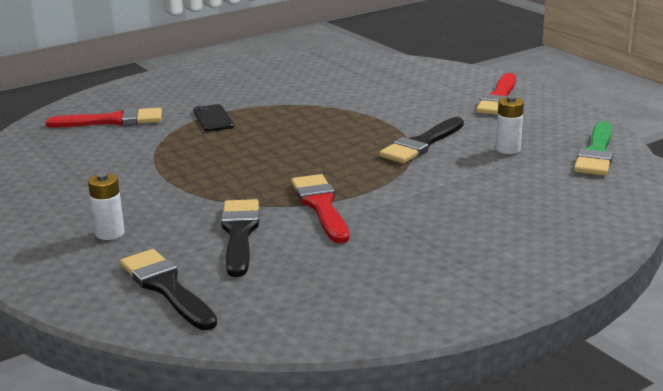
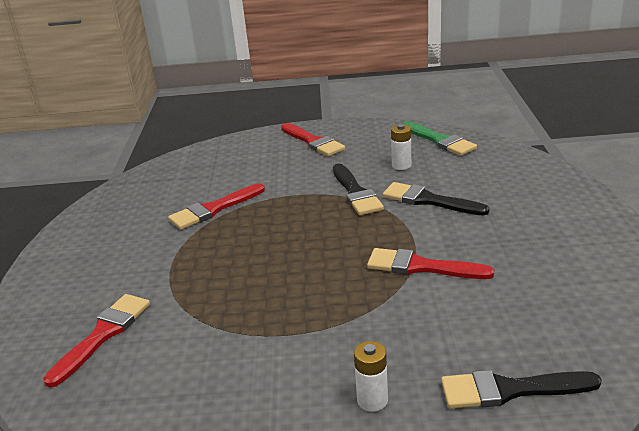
camera: 55 degrees left, 5 degrees up
black phone [193,104,234,132] -> none
black brush [221,199,259,277] -> black brush moved to [383,182,490,216]
none -> red brush [168,183,265,229]

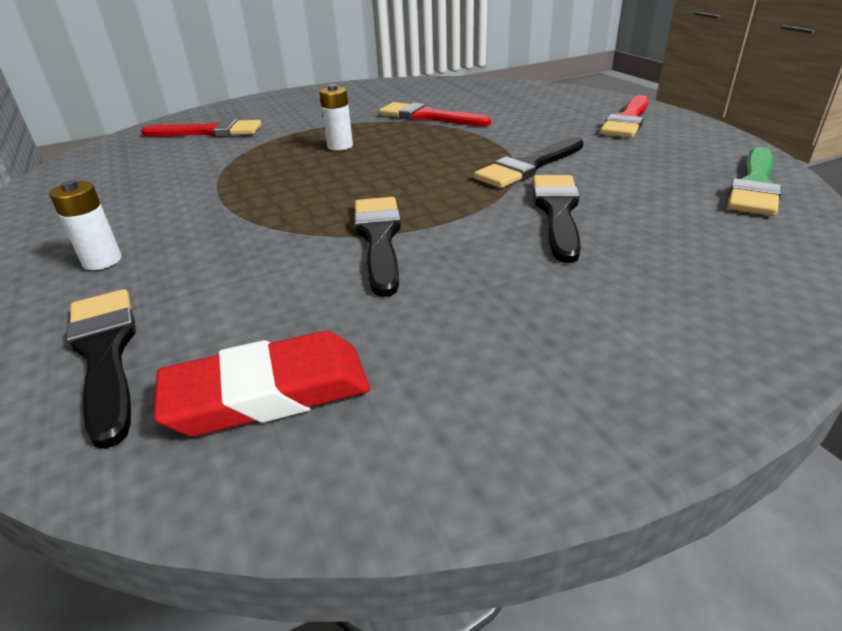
camera: 65 degrees right, 5 degrees up
red brush [367,248,494,279] -> black brush [354,197,401,297]
white battery [391,124,411,170] -> white battery moved to [319,84,353,151]
none -> red eraser [153,331,370,437]

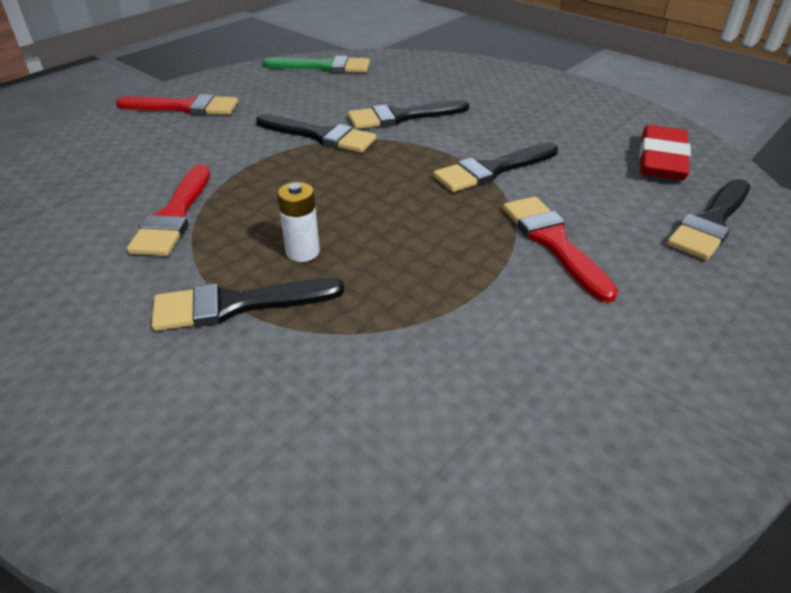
camera: 115 degrees left, 5 degrees up
white battery [49,180,122,270] -> none
red brush [141,119,262,137] -> red brush moved to [503,197,618,303]
red eraser [153,331,370,437] -> red eraser turned 60 degrees clockwise [639,125,691,181]
none -> black brush [151,278,344,331]

